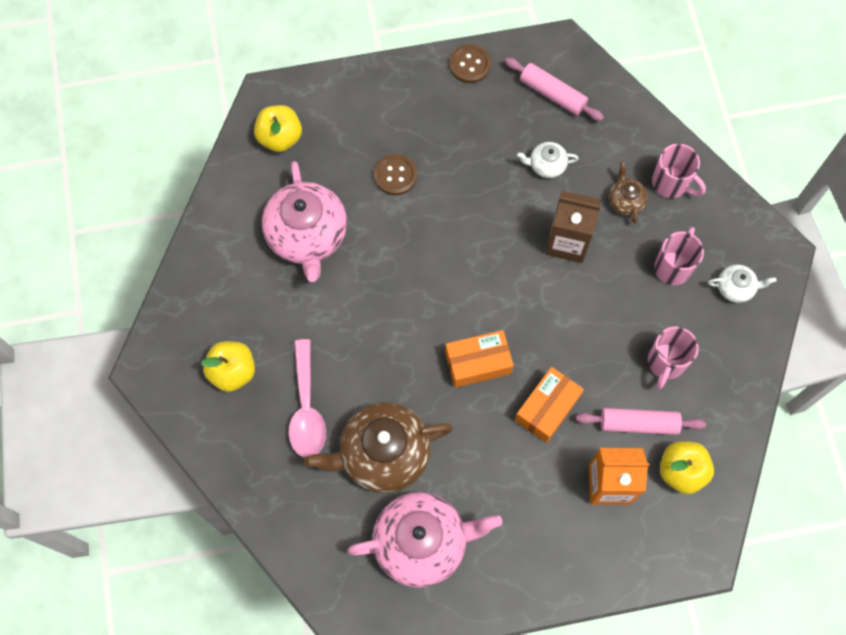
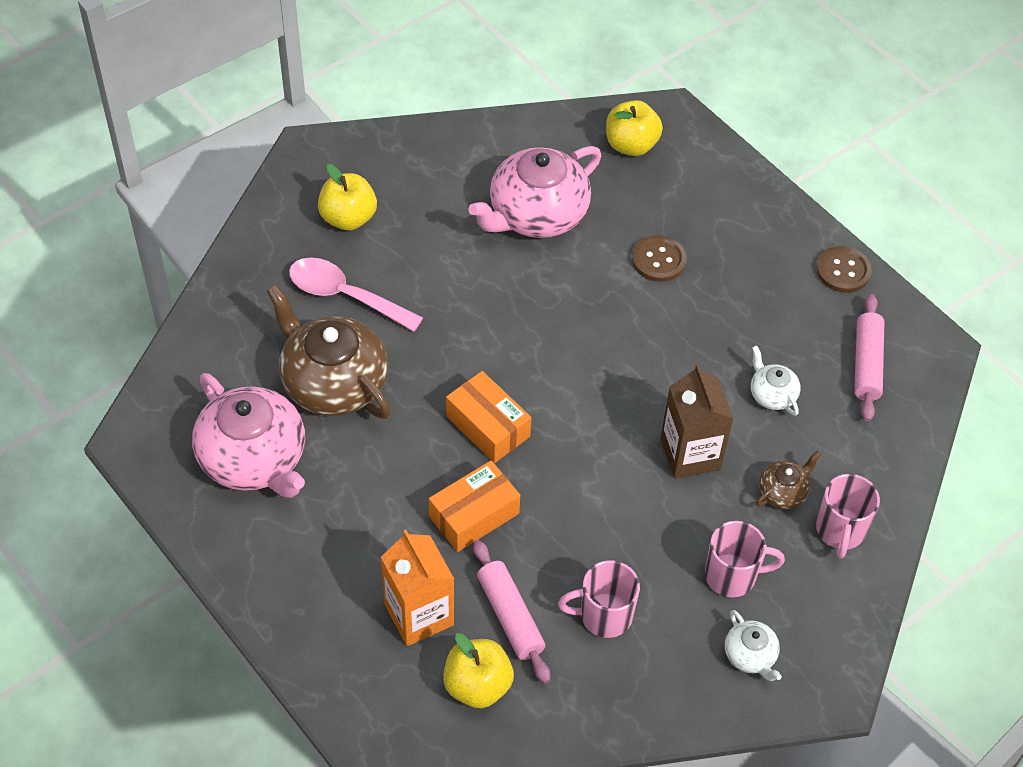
camera: 60 degrees right, 15 degrees down
pink spoon [288,339,326,458] -> pink spoon turned 60 degrees clockwise [289,257,423,332]
orange box [515,367,584,443] -> orange box turned 45 degrees counterclockwise [429,460,520,552]

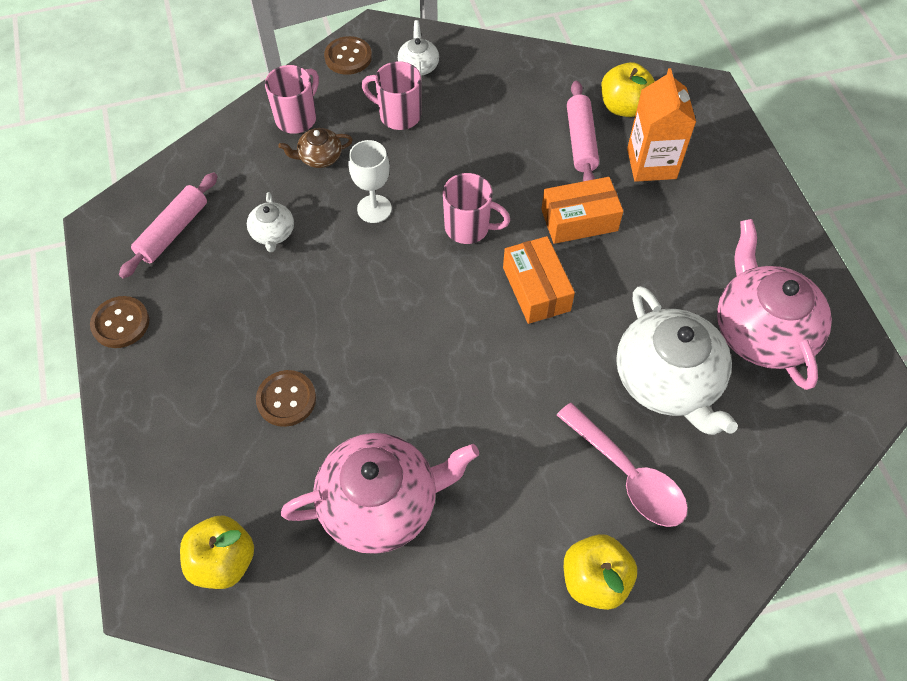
camera: 155 degrees left, 5 degrees up
brown teapot [267,285,391,419] -> white teapot [616,286,738,435]
pink mug [558,560,640,638] -> pink mug moved to [443,173,510,244]
brown carton [660,364,734,479] -> white goblet [349,140,392,223]
none -> brown button [324,36,372,75]

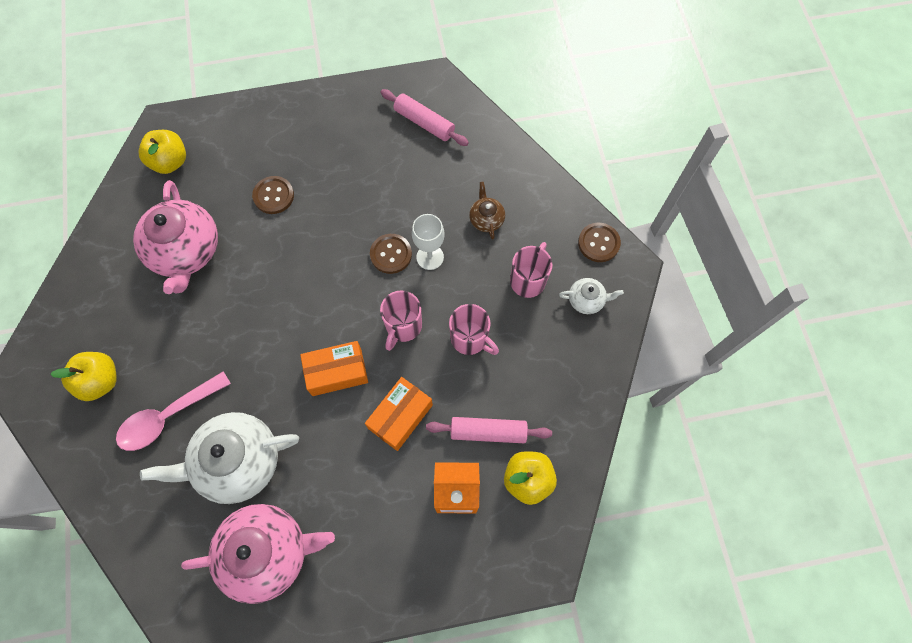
camera: 95 degrees right, 10 degrees up
brown button [90,296,150,348] -> brown button moved to [370,234,412,274]
white teapot [247,192,294,252] -> none
pink mug [265,65,319,134] -> pink mug moved to [449,304,499,355]
orange box [541,177,623,244] -> orange box turned 45 degrees clockwise [365,377,433,451]

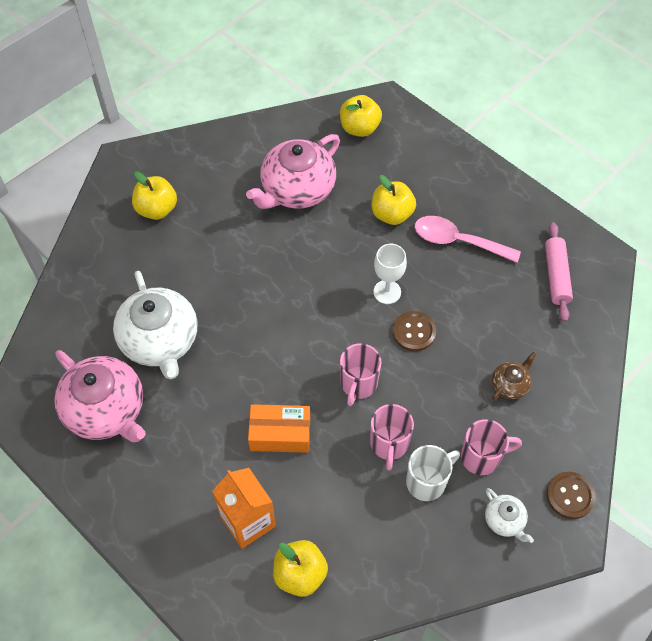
camera: 55 degrees right, 10 degrees down
pink spoon [116,372,231,451] -> pink spoon moved to [414,216,521,263]
white teapot [140,412,299,504] -> white teapot turned 150 degrees counterclockwise [113,271,198,379]
brown button [252,176,294,214] -> yellow apple [372,175,416,225]
orange box [300,341,368,396] -> none
pink mug [380,291,422,351] -> pink mug turned 60 degrees counterclockwise [340,343,381,406]
white goblet [412,214,445,270] -> white goblet moved to [373,244,407,304]
pink rolling pin [426,417,552,443] -> none
none -> white mug [406,445,460,501]

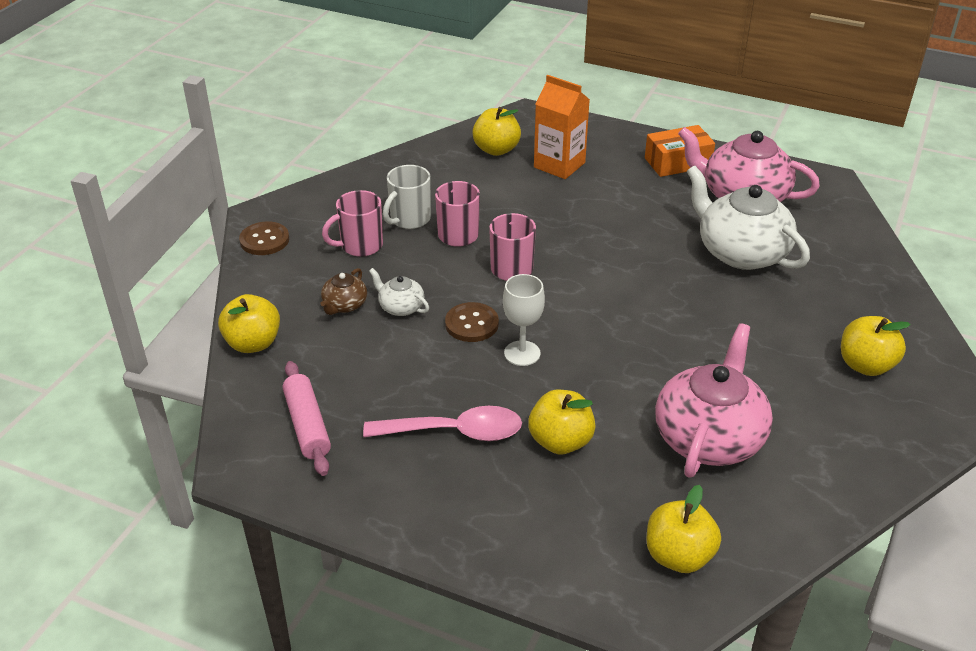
camera: 160 degrees right, 20 degrees down
orange box [248,404,310,453] -> orange box moved to [645,125,715,177]
white teapot [485,488,534,543] -> white teapot moved to [369,268,429,316]
none -> yellow apple [218,294,280,353]

